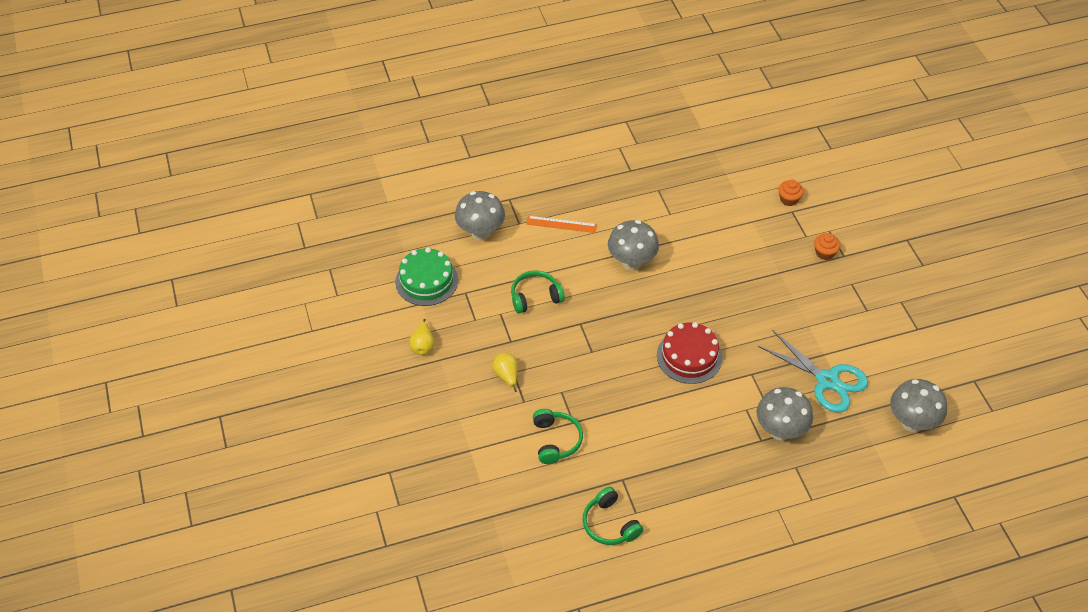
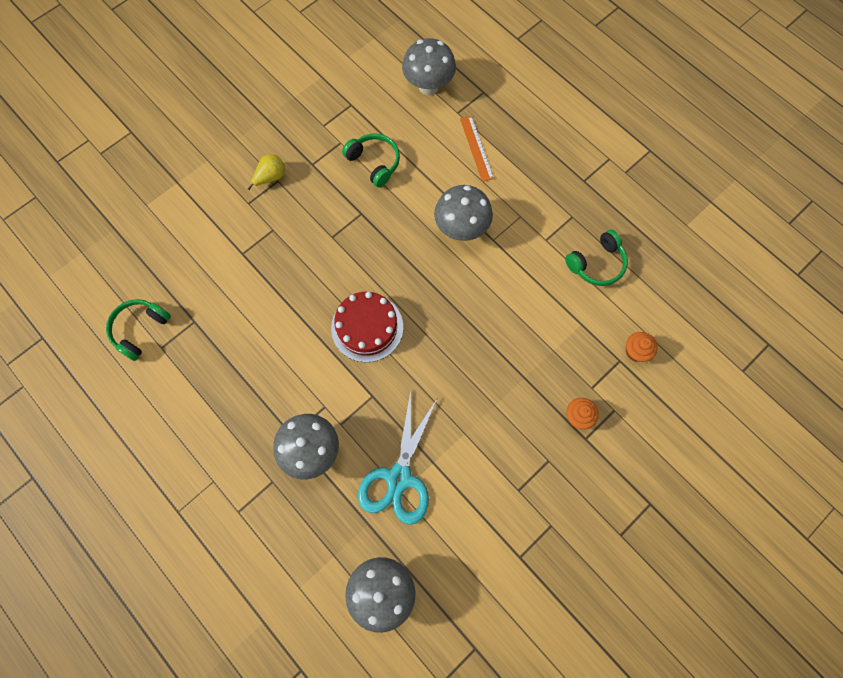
camera: 65 degrees right, 20 degrees up
green cake [395,248,458,306] -> none
yellow pear [409,319,435,355] -> none
green headphones [533,409,583,464] -> green headphones moved to [565,230,628,286]

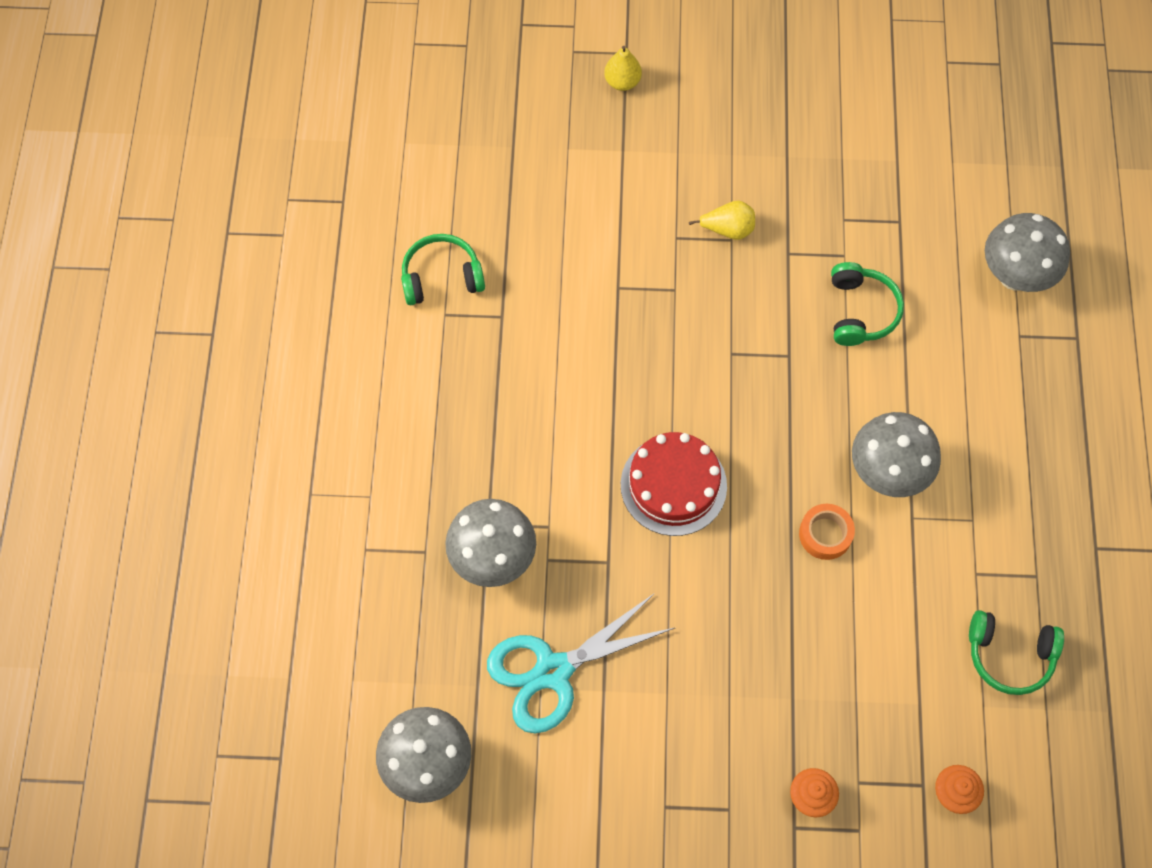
camera: 45 degrees right, 5 degrees down
orange ruler [460,116,494,182] -> none
none -> yellow pear [604,46,642,91]
none -> orange tape [799,504,855,560]

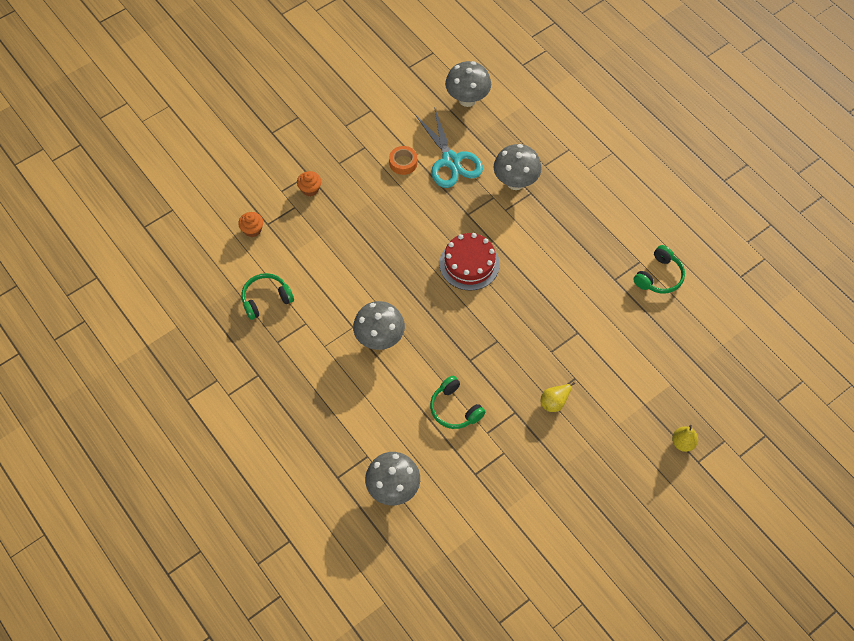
camera: 140 degrees right, 5 degrees down
turquoise scissors [487,593,676,733] -> turquoise scissors turned 135 degrees clockwise [415,107,483,188]
orange tape [799,504,855,560] -> orange tape moved to [389,146,417,175]

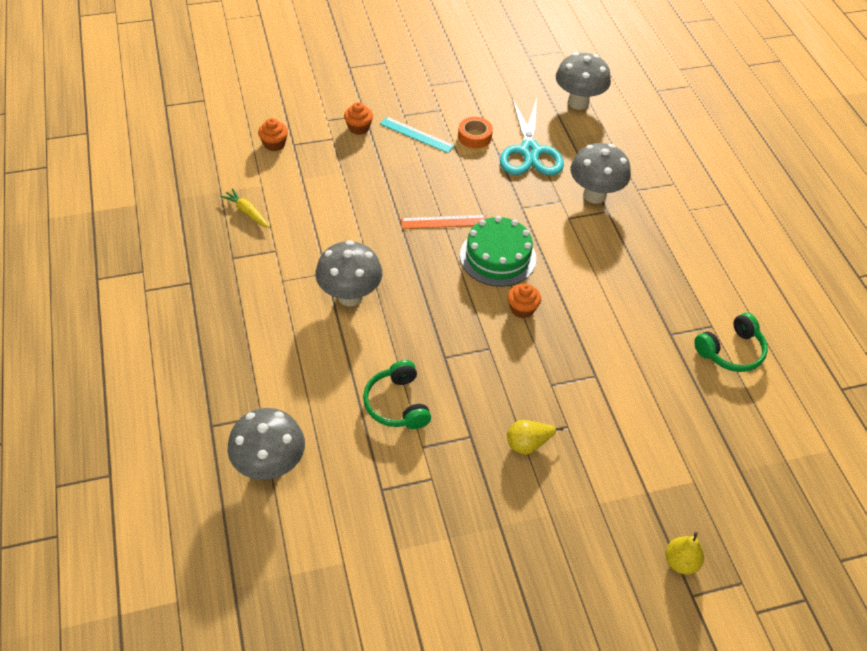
camera: 20 degrees right, 10 degrees down
green headphones [242,273,294,320] -> yellow carrot [220,188,270,228]
red cake [440,233,500,291] -> green cake [460,216,536,287]
none -> turquoise ruler [380,117,455,153]
none -> orange ruler [401,215,487,229]
none -> orange cupcake [507,283,541,318]

